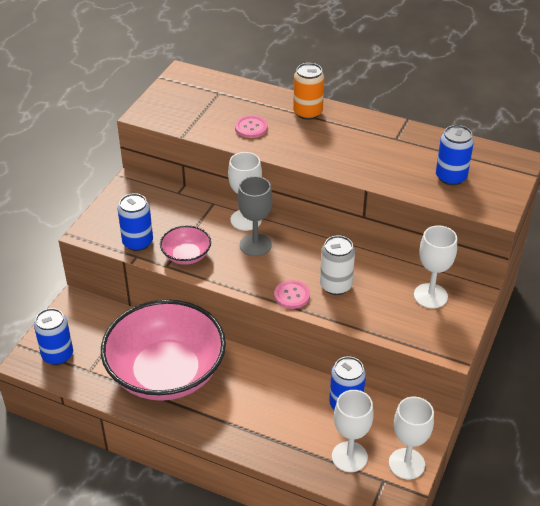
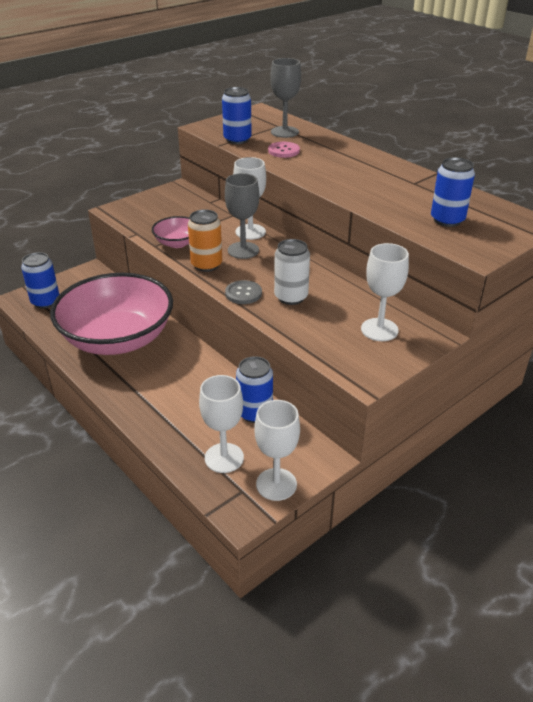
camera: 25 degrees right, 5 degrees down
blue can [118,193,153,251] -> blue can moved to [222,87,252,144]
pink button [274,280,310,309] -> grey button [225,280,262,304]
orange can [293,63,324,120] -> orange can moved to [188,210,222,272]
none -> grey goblet [270,58,301,138]

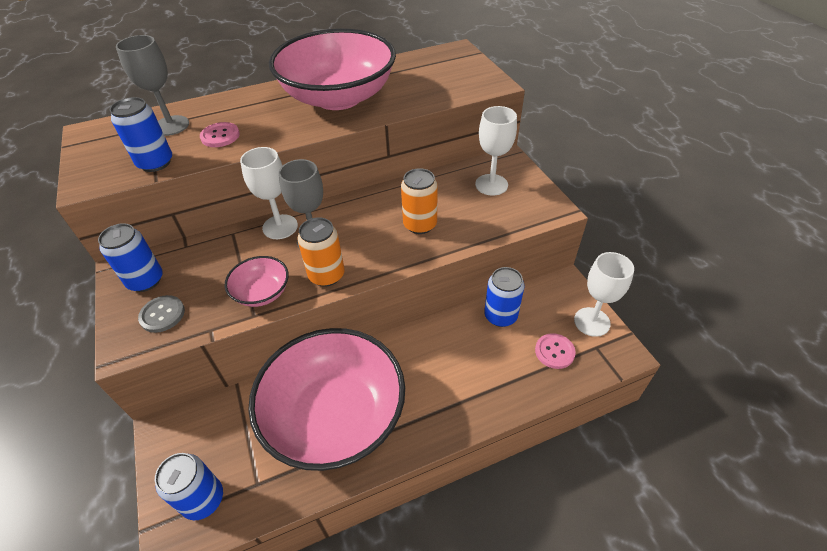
camera: 70 degrees left, 10 degrees up
white goblet [199,375,244,473] -> pink button [535,333,576,369]
grey button [225,280,262,304] -> grey button moved to [138,295,185,333]
white can [274,239,310,305] -> orange can [401,168,438,234]
blue can [431,157,475,227] -> blue can moved to [98,223,163,292]
none -> pink bowl [269,29,396,110]

